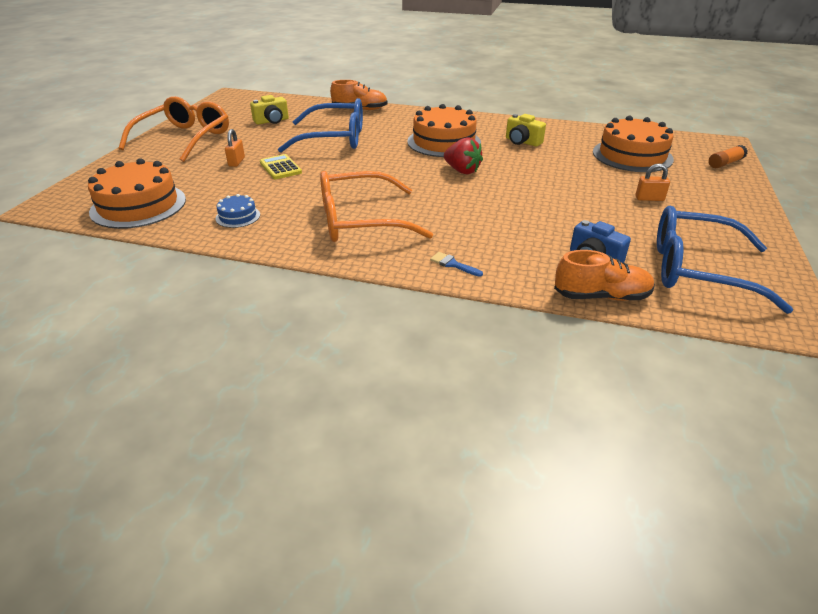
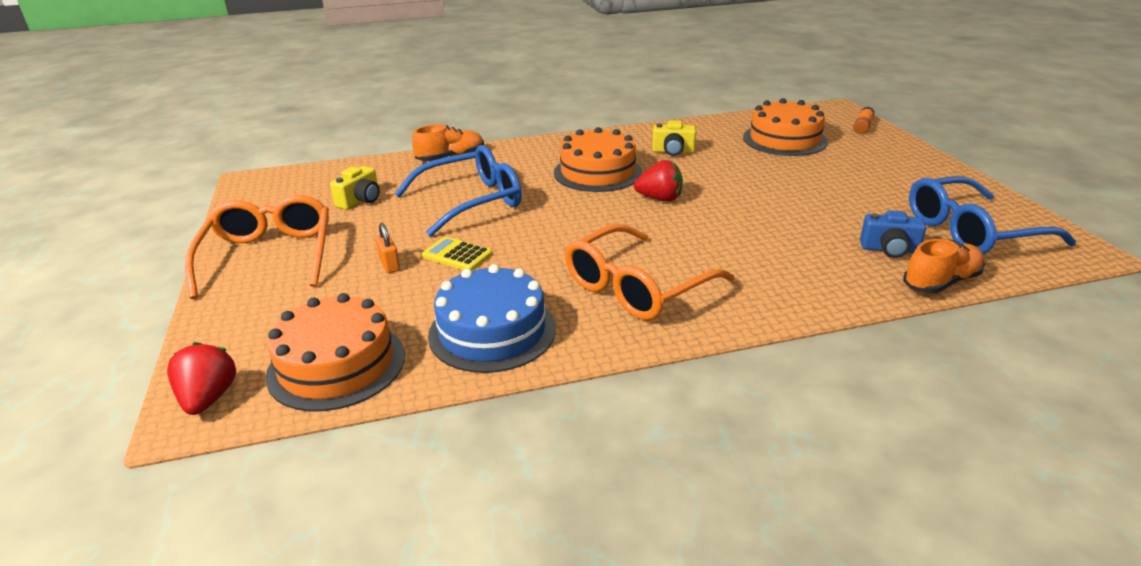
camera: 30 degrees left, 5 degrees down
blue cake [215,194,260,228] -> blue cake [428,264,556,373], size x2.14
blue brush [430,252,483,277] -> none
orange padlock [635,163,670,201] -> none
none -> red strawberry [167,342,236,415]

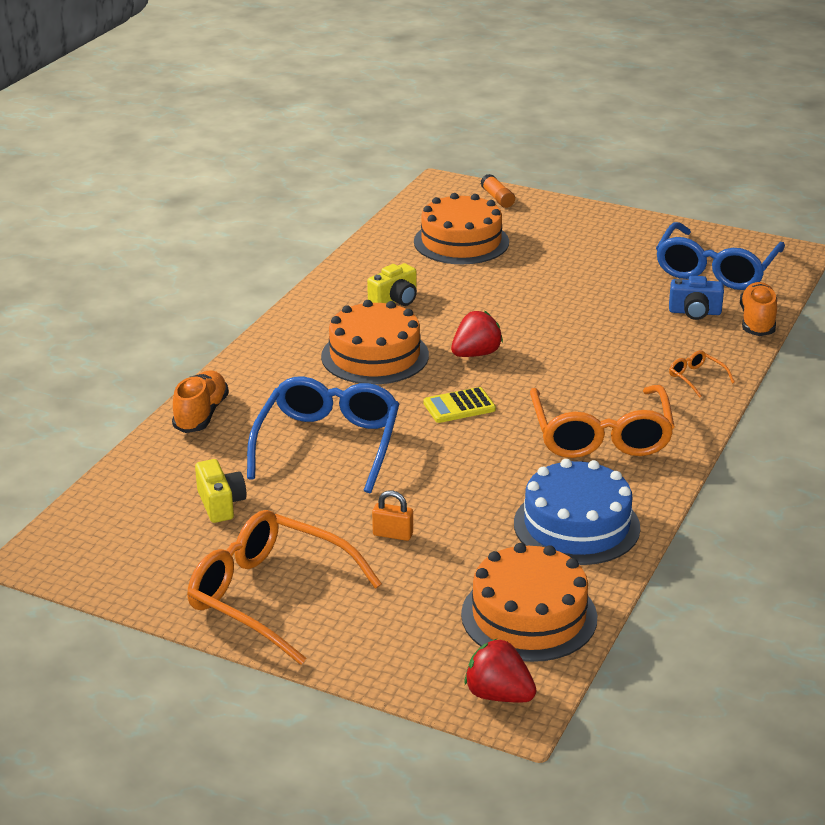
camera: 50 degrees left, 0 degrees up
yellow calculator [422,236,492,271] -> yellow calculator moved to [423,387,496,423]
blue camera [860,210,926,258] -> blue camera turned 45 degrees clockwise [669,276,724,320]
none -> orange glasses [669,350,735,398]

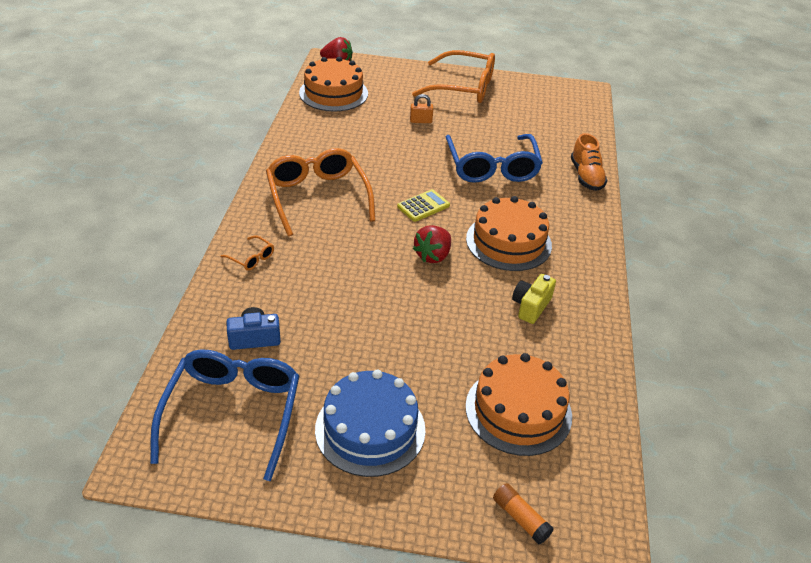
camera: 160 degrees right, 10 degrees up
yellow camera [195,459,247,523] -> none
blue cake [514,459,640,565] -> blue cake moved to [315,370,425,477]
orange shoe [740,282,777,336] -> none

